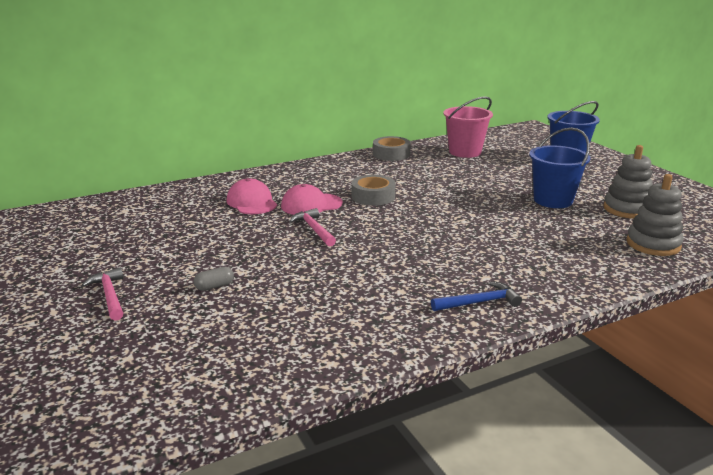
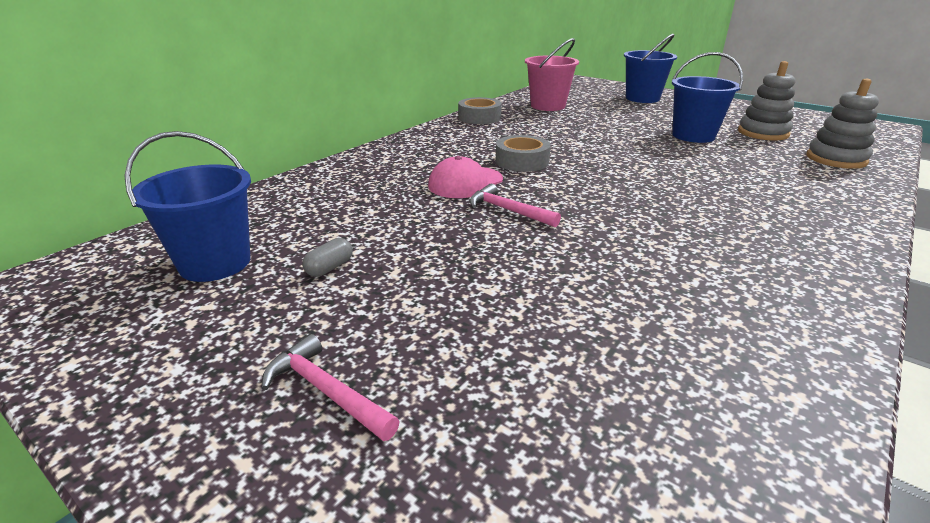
camera: 25 degrees left, 5 degrees up
grey capsule [194,267,234,291] -> grey capsule moved to [302,238,353,277]
pink cap [227,178,277,214] -> none
blue hammer [431,282,522,311] -> none
none -> blue bucket [124,131,251,282]

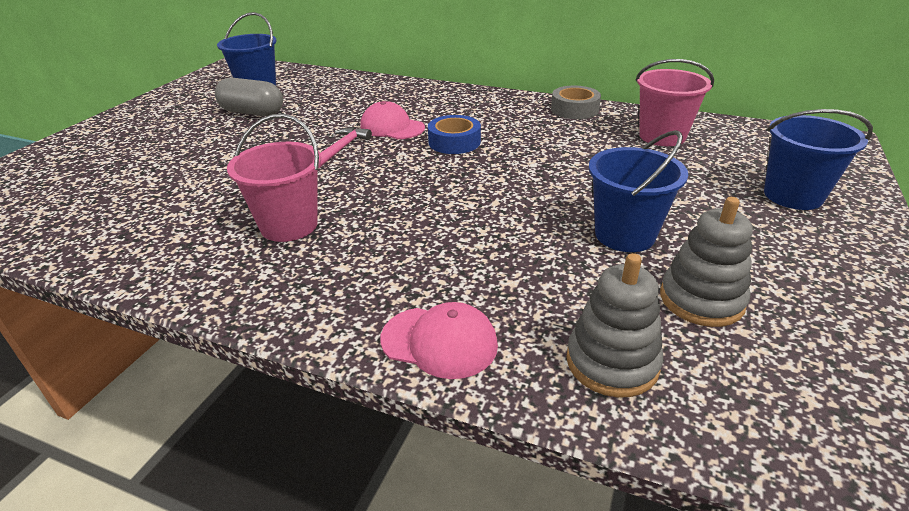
camera: 75 degrees right, 5 degrees up
pink hammer [261,334,400,441] -> none
grey capsule [302,238,353,277] -> grey capsule [215,78,283,116], size x2.17
grey tape [496,135,551,172] -> blue tape [428,115,481,154]
none -> pink bucket [227,114,321,242]
none -> pink cap [381,302,498,379]

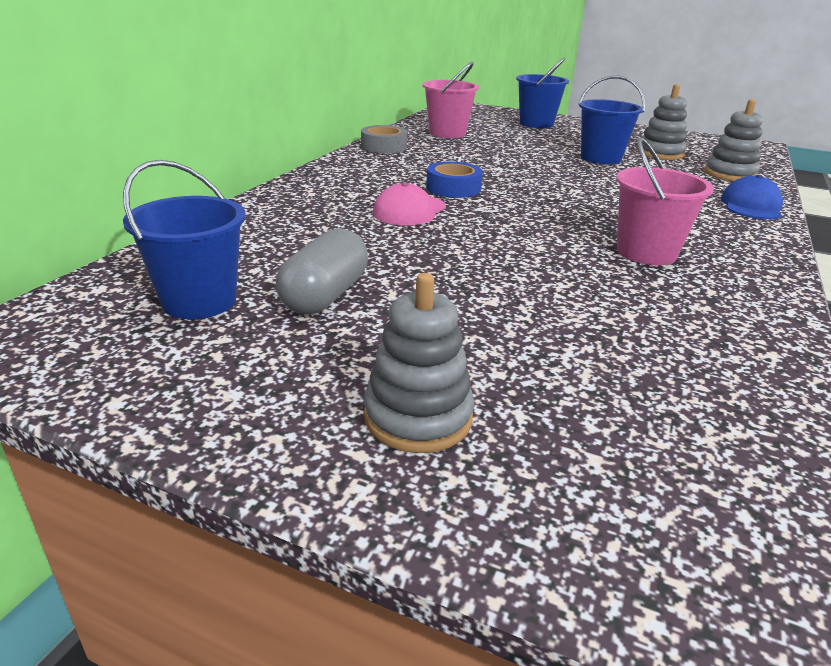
camera: 90 degrees left, 5 degrees down
pink hammer [318,127,372,168] -> none
pink cap [381,302,498,379] -> blue cap [721,175,783,219]
none -> grey stacking toy [364,273,475,453]

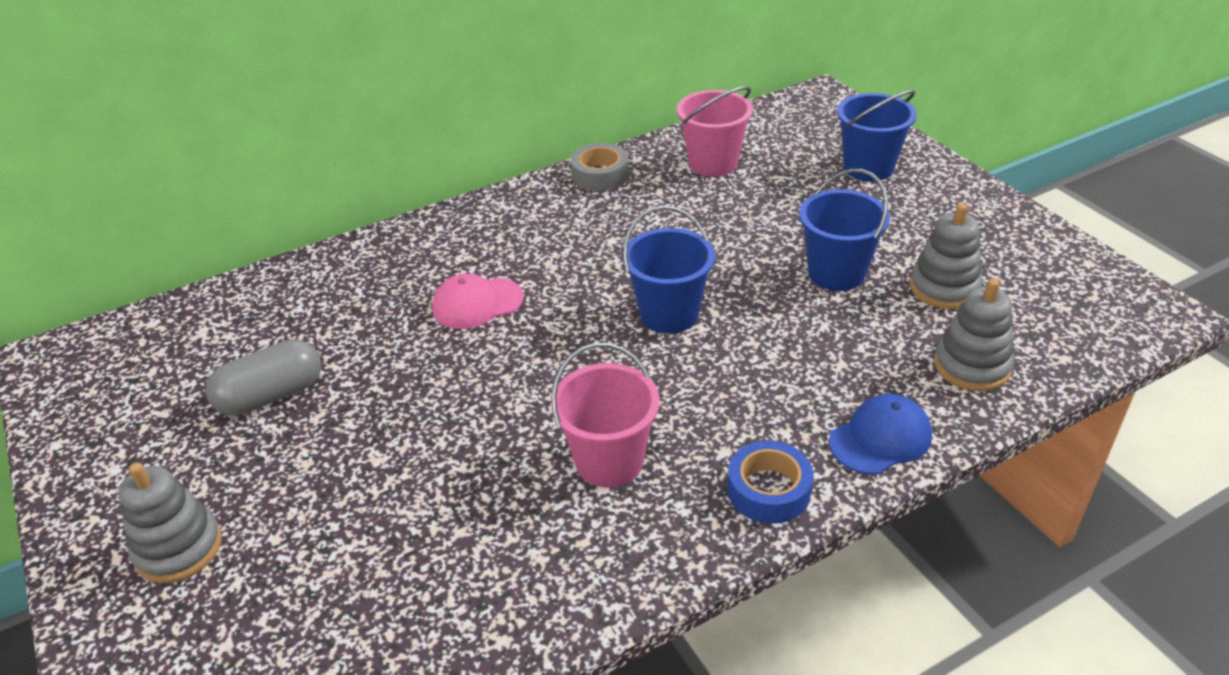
camera: 40 degrees right, 10 degrees up
blue bucket [123,160,246,319] -> blue bucket moved to [623,206,715,334]
blue tape [426,162,483,198] -> blue tape moved to [728,441,813,524]

